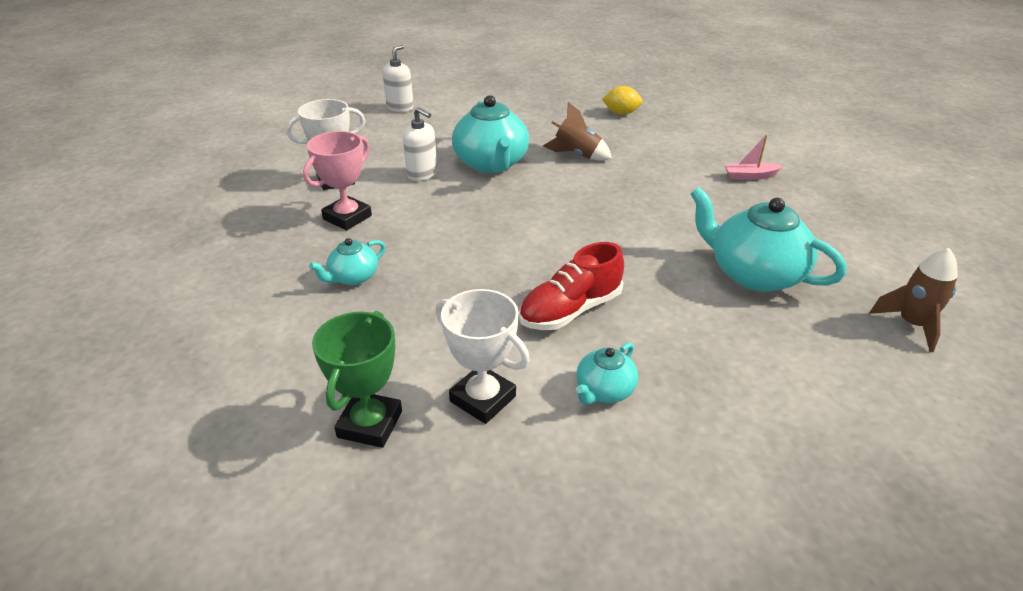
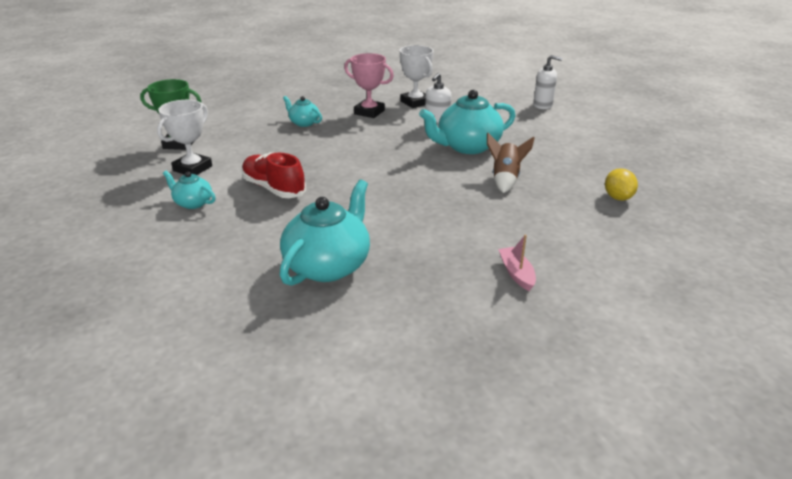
camera: 80 degrees right, 5 degrees down
brown rocket [870,248,958,352] -> none

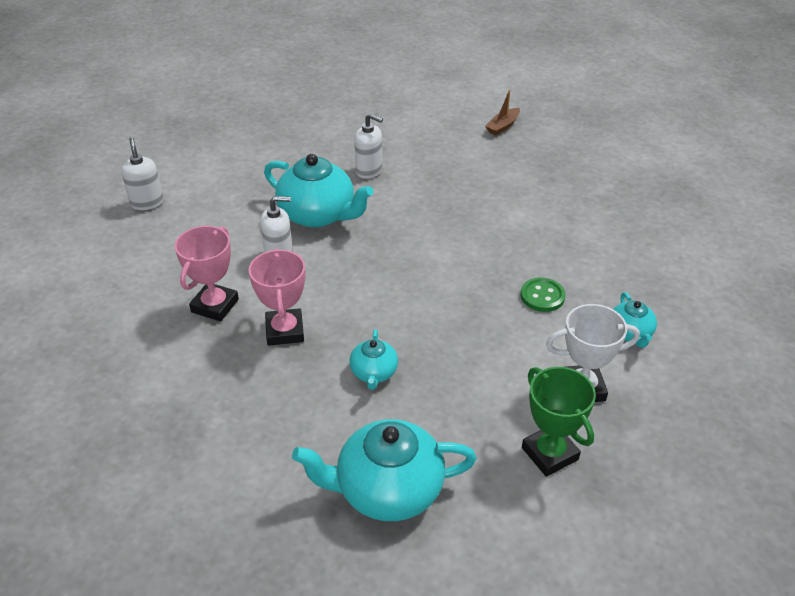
camera: 125 degrees left, 10 degrees up
red shoe [241,153,306,198] -> green button [520,277,566,312]
turquoise teapot [280,180,370,286] -> turquoise teapot moved to [292,419,477,521]
white trophy [400,45,434,108] -> pink trophy [175,226,239,322]
brown rocket [487,133,535,193] -> white soap dispenser [354,113,383,179]
pink boat [498,234,536,291] -> brown boat [485,90,520,135]
yellow lemon [605,168,638,201] -> none

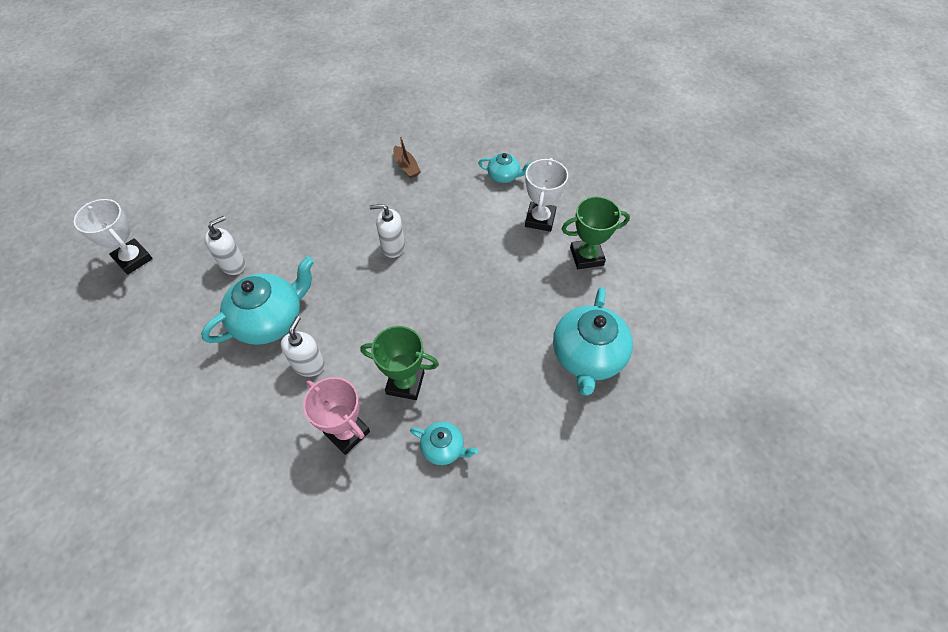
camera: 70 degrees left, 15 degrees up
white soap dispenser [121,137,163,210] -> white soap dispenser moved to [370,204,405,258]
pink trophy [248,248,305,346] -> green trophy [360,326,439,400]
turquoise teapot [349,329,398,390] -> turquoise teapot moved to [410,421,478,465]
brown boat [485,90,520,135] -> brown boat moved to [393,136,421,178]
green button [520,277,566,312] -> none
none -> white trophy [74,199,153,275]

